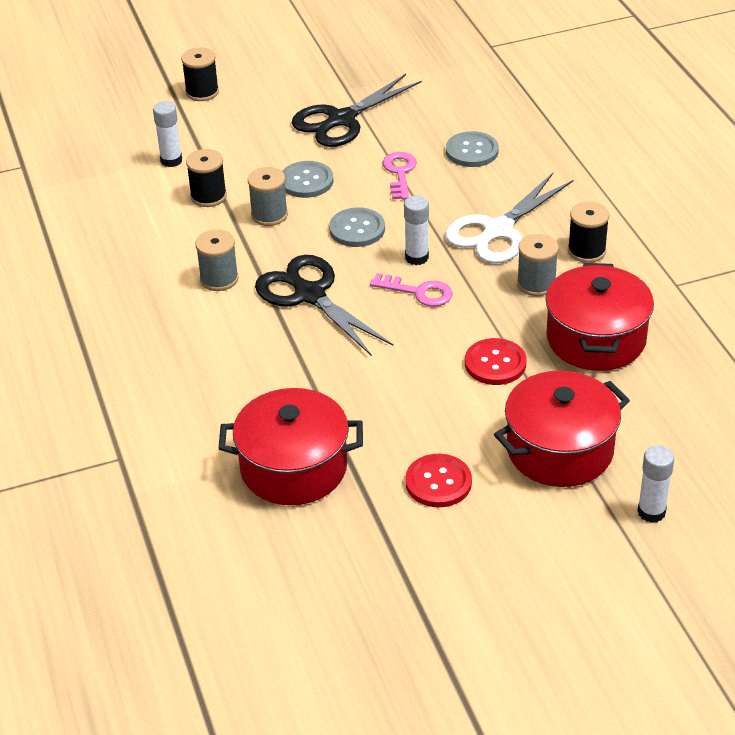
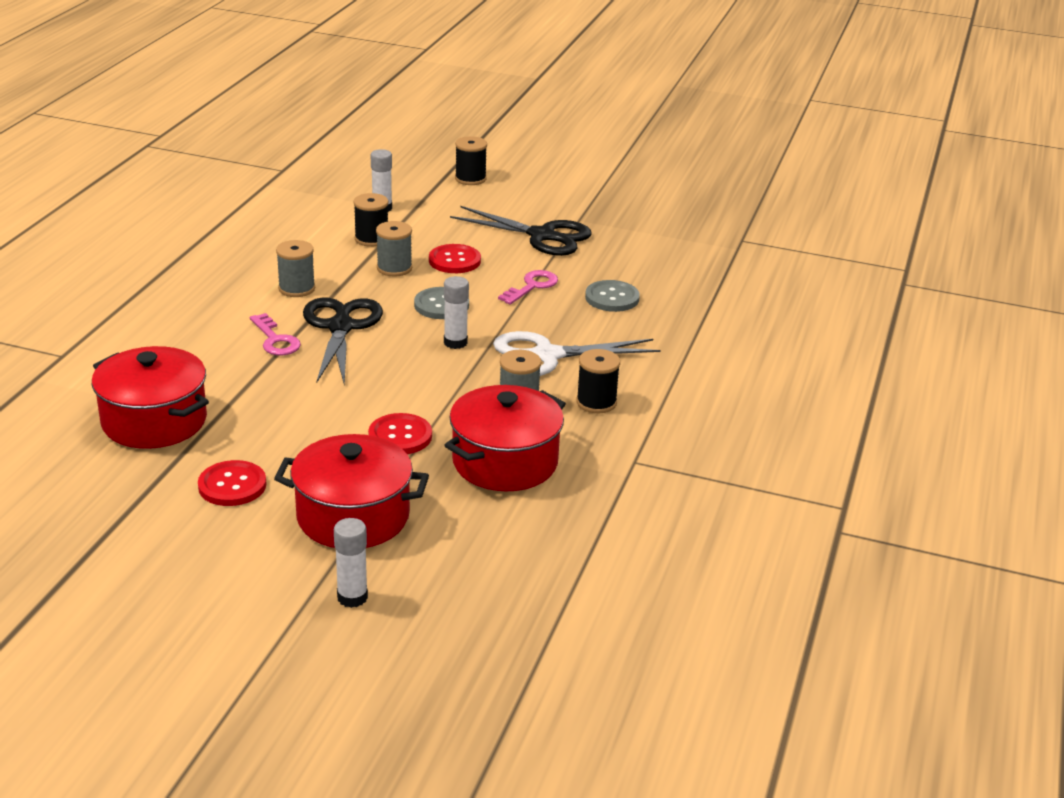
camera: 35 degrees right, 10 degrees down
grey button [282,161,333,198] -> red button [429,244,481,273]
black scissors [292,74,422,147] -> black scissors turned 150 degrees counterclockwise [450,206,591,256]
pink key [370,273,453,307] -> pink key moved to [250,313,301,355]

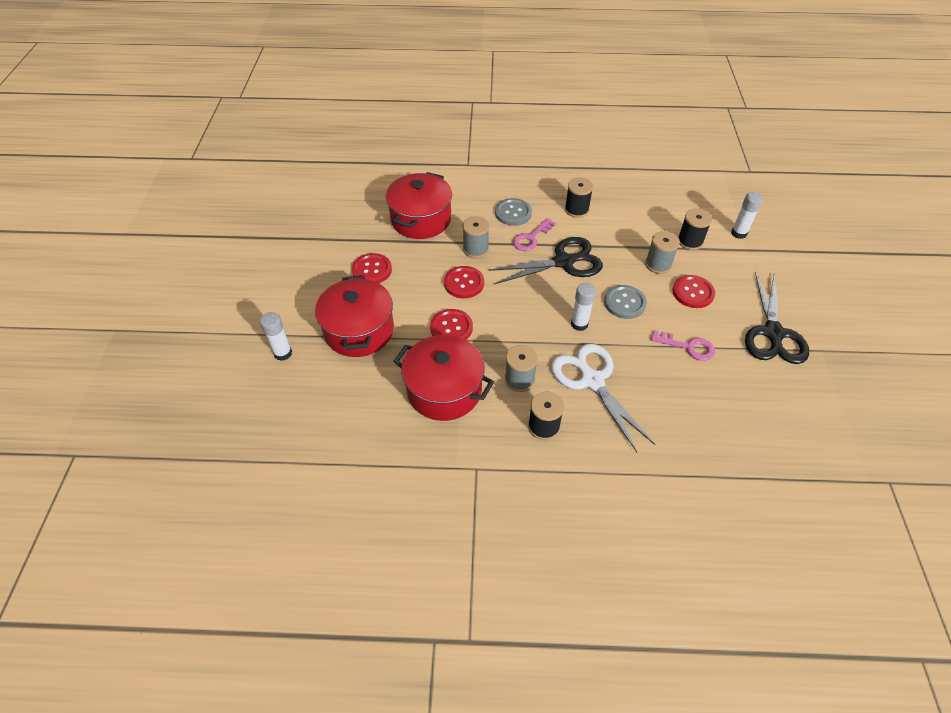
camera: 75 degrees right, 20 degrees up
grey spool [276,240,315,297] -> grey spool moved to [463,216,489,258]
black spool [455,136,487,185] -> black spool moved to [565,177,593,218]
grey button [585,280,640,312] -> grey button moved to [495,198,532,226]
none -> red button [444,266,484,298]

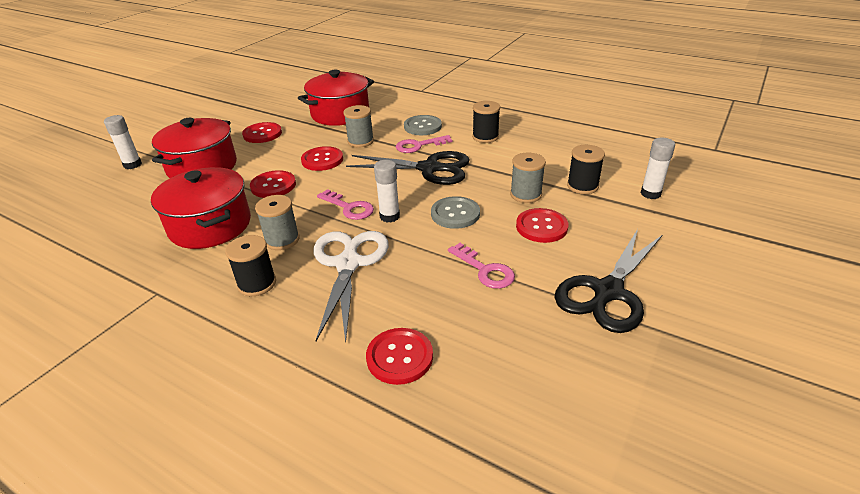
camera: 30 degrees right, 15 degrees down
none -> pink key [317,189,374,220]
none -> red button [366,328,433,385]

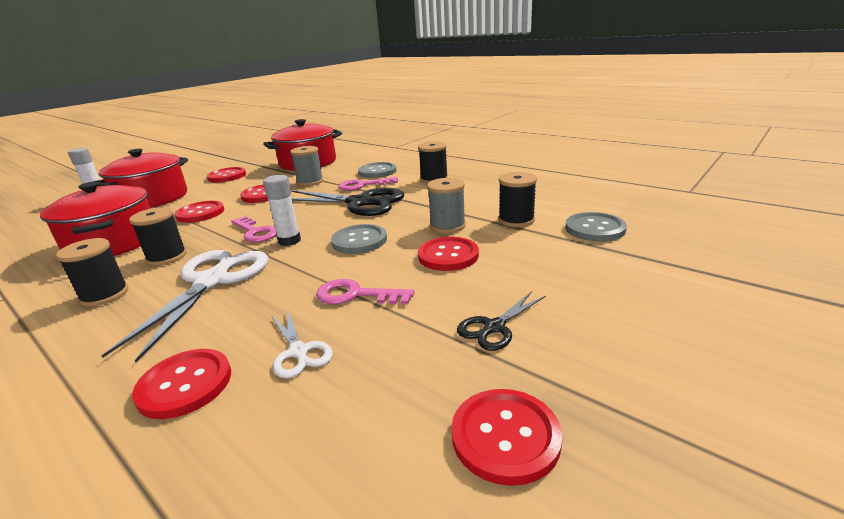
camera: 10 degrees right, 10 degrees down
grey spool [255,195,300,250] -> black spool [129,207,187,266]
pink key [448,243,515,289] -> pink key turned 135 degrees clockwise [316,279,414,304]
black scissors [555,229,662,333] -> black scissors [457,291,546,351], size x0.49
white glue stick [641,138,675,199] -> grey button [565,212,627,242]
none -> white scissors [271,310,333,378]
none -> red button [451,389,563,486]

